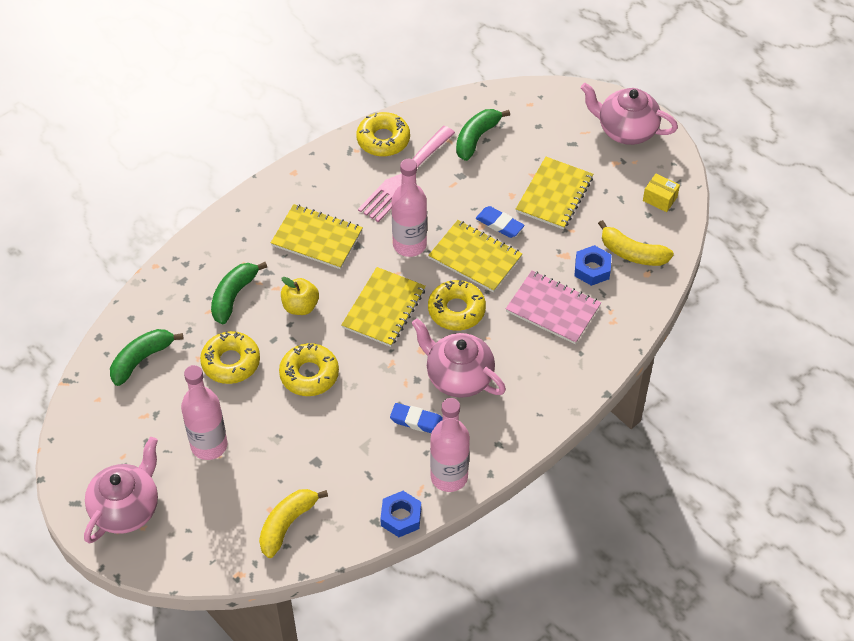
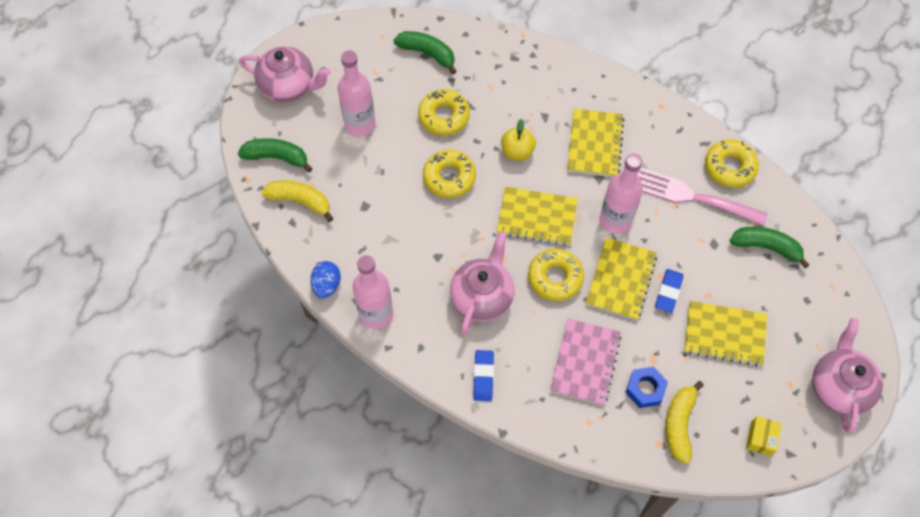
camera: 75 degrees right, 10 degrees up
green banana [211,262,267,324] -> green banana moved to [238,138,313,172]
blue nut [380,491,421,537] -> blue egg [310,261,341,298]
blue eraser [390,403,443,433] -> blue eraser moved to [473,350,494,401]

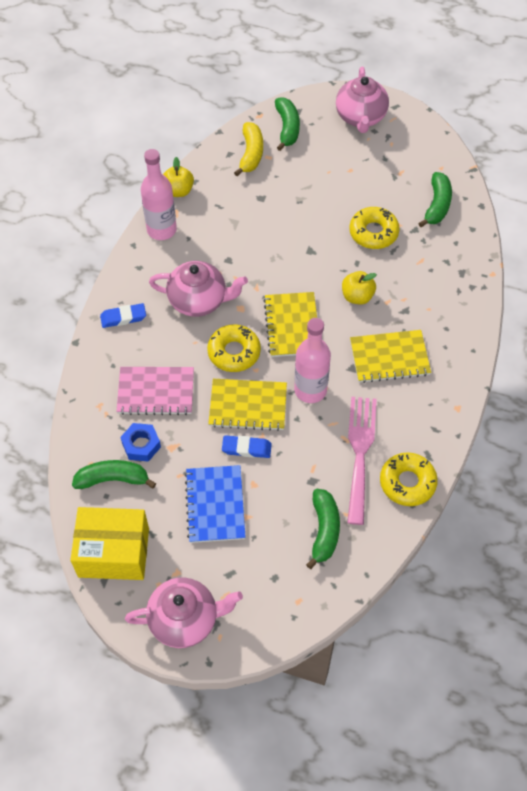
camera: 75 degrees right, 5 degrees down
blue egg [310,261,341,298] -> yellow apple [163,157,194,197]
pink bottle [338,50,376,137] -> none
yellow donut [423,149,476,198] -> none
yellow banana [665,381,704,464] -> green banana [72,460,156,489]
yellow notebook [684,301,767,366] -> blue notebook [185,465,246,543]
yellow box [746,416,782,456] -> yellow box [71,507,149,580], size x2.24

